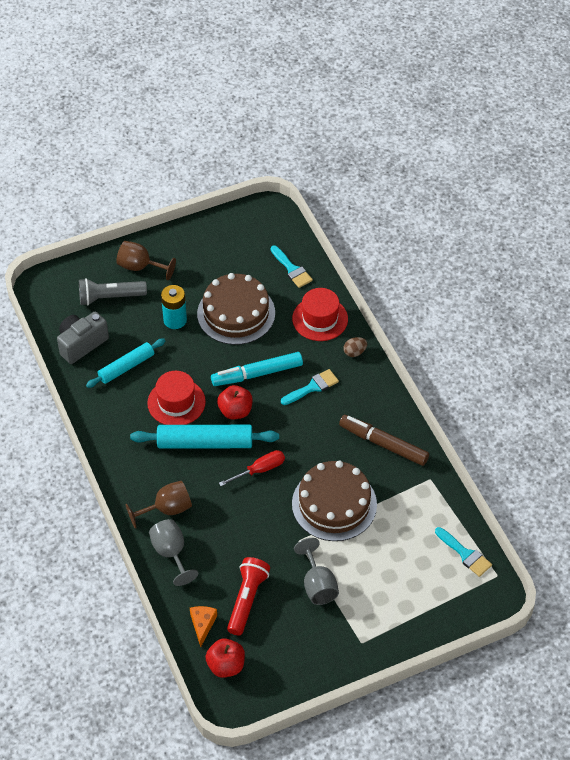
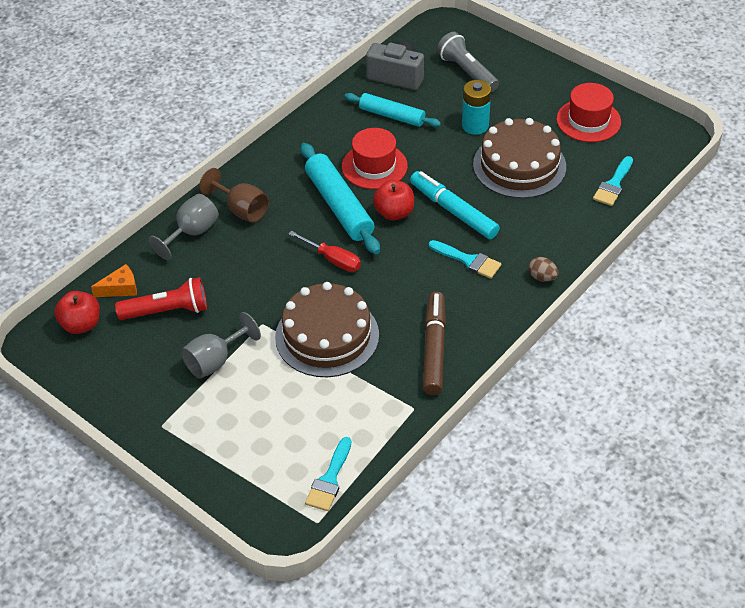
camera: 65 degrees right, 5 degrees down
brown goblet [116,241,176,280] -> none
red hat [292,288,348,341] -> red hat moved to [556,83,621,142]

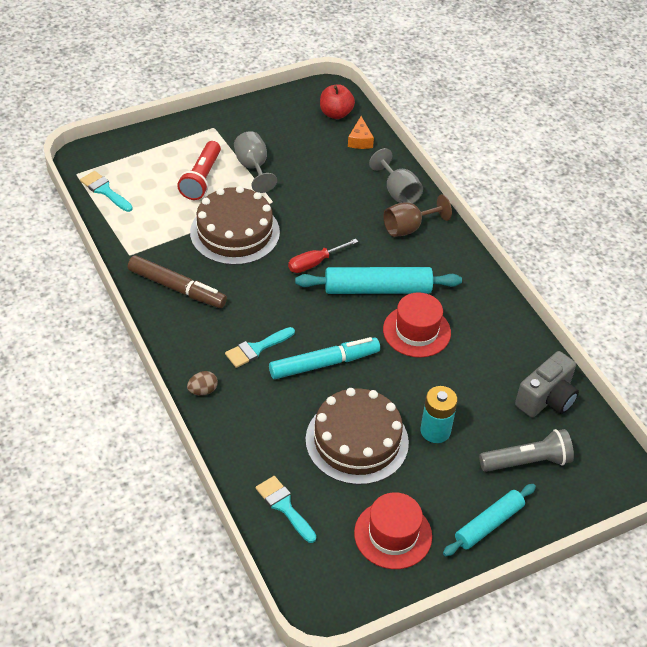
camera: 110 degrees right, 0 degrees up
red flashlight [115,277,207,320] -> red flashlight moved to [177,141,221,200]
turquoise rolling pin [344,93,441,127] -> turquoise rolling pin moved to [443,484,536,556]
red apple [373,180,414,221] -> none

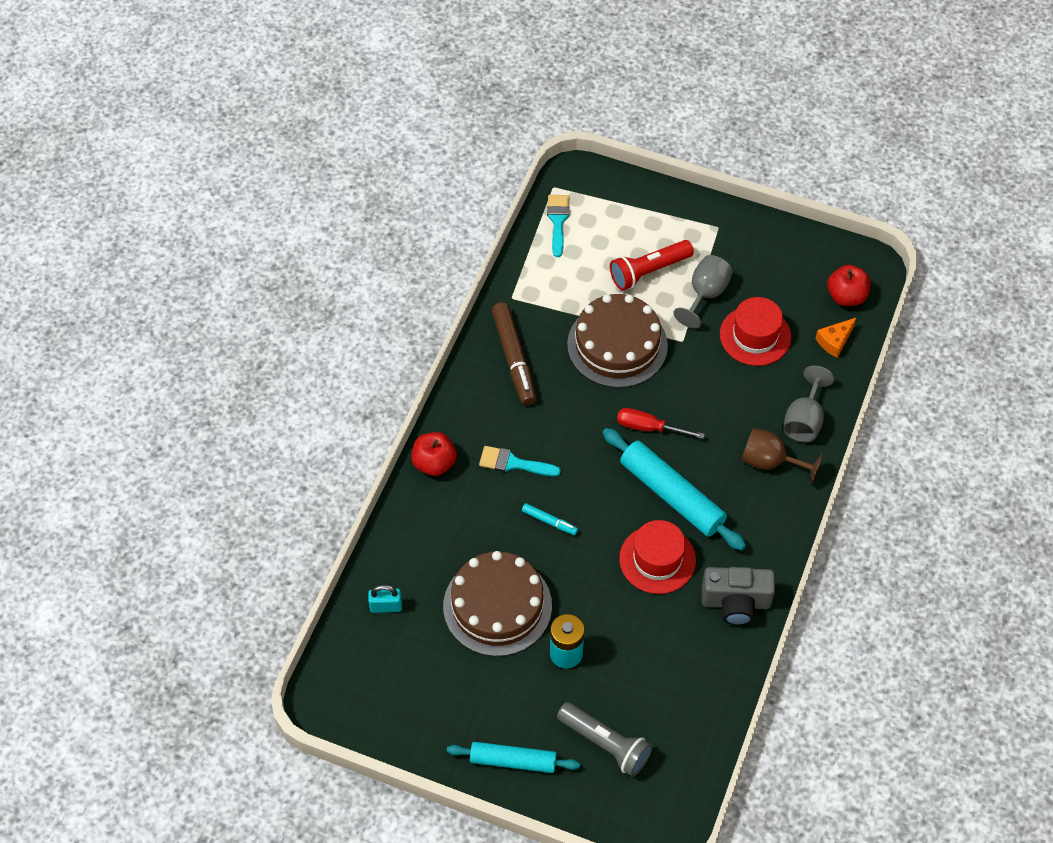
camera: 50 degrees right, 10 degrees up
brown egg [187,371,218,396] -> red apple [411,432,457,476]
turquoise brush [256,476,316,543] -> turquoise padlock [368,585,402,613]
turquoise marker [269,337,380,379] -> turquoise marker [522,503,578,535], size x0.49
red hat [354,492,432,569] -> red hat moved to [720,297,791,366]
grey camera [515,351,579,417] -> grey camera moved to [702,567,775,625]

